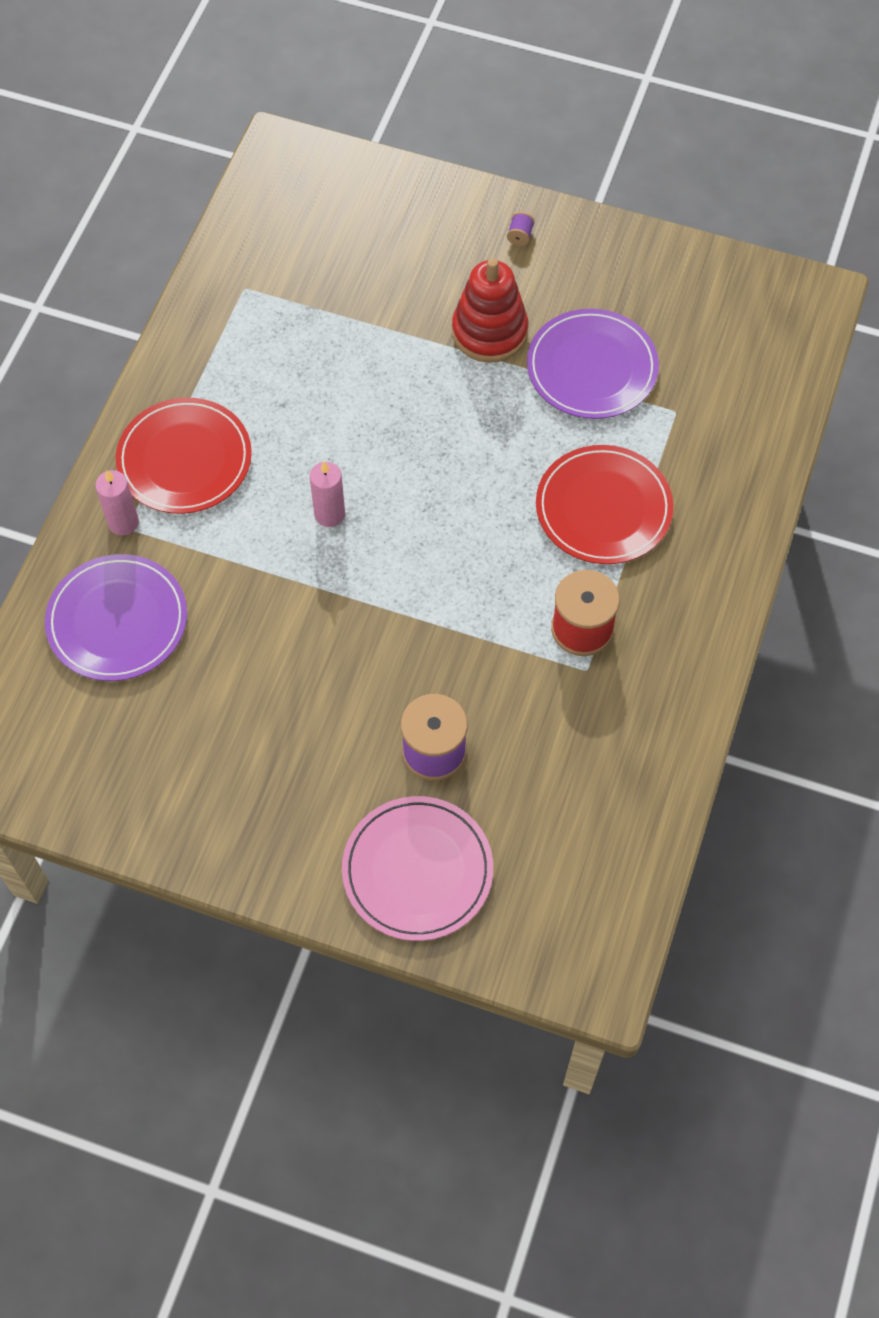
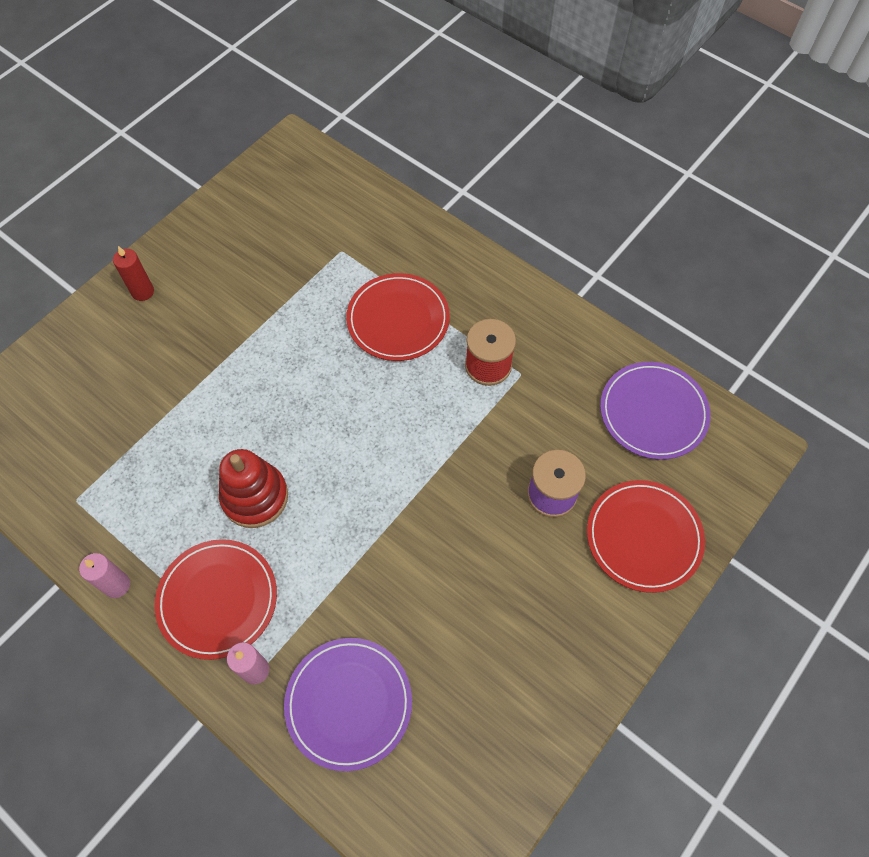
camera: 70 degrees left, 0 degrees up
pink candle [310,462,345,527] -> pink candle moved to [79,553,130,598]
pink plate [342,796,493,941] -> red plate [587,480,705,593]
red stacking toy [452,258,528,363] -> red stacking toy moved to [219,449,288,528]
purple spool [507,212,534,246] -> red candle [113,246,154,301]
purple plate [527,309,659,419] -> purple plate moved to [600,362,711,460]

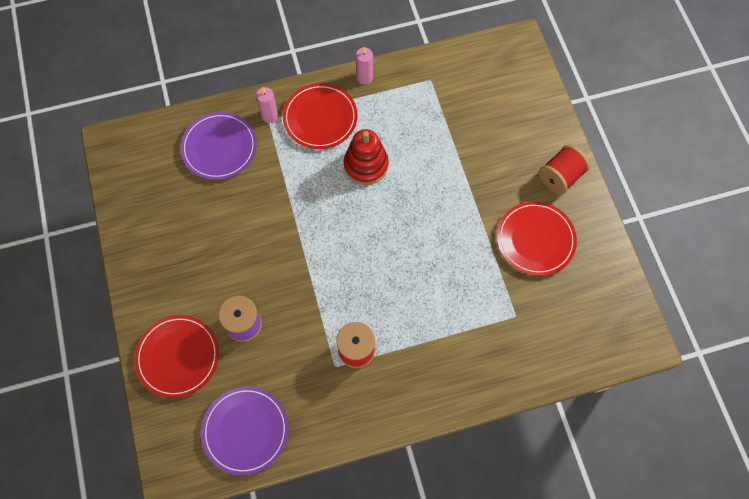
camera: 125 degrees right, 5 degrees up
red candle [113,246,154,301] -> red spool [539,145,590,194]
red plate [346,273,450,361] -> red plate moved to [497,201,577,276]

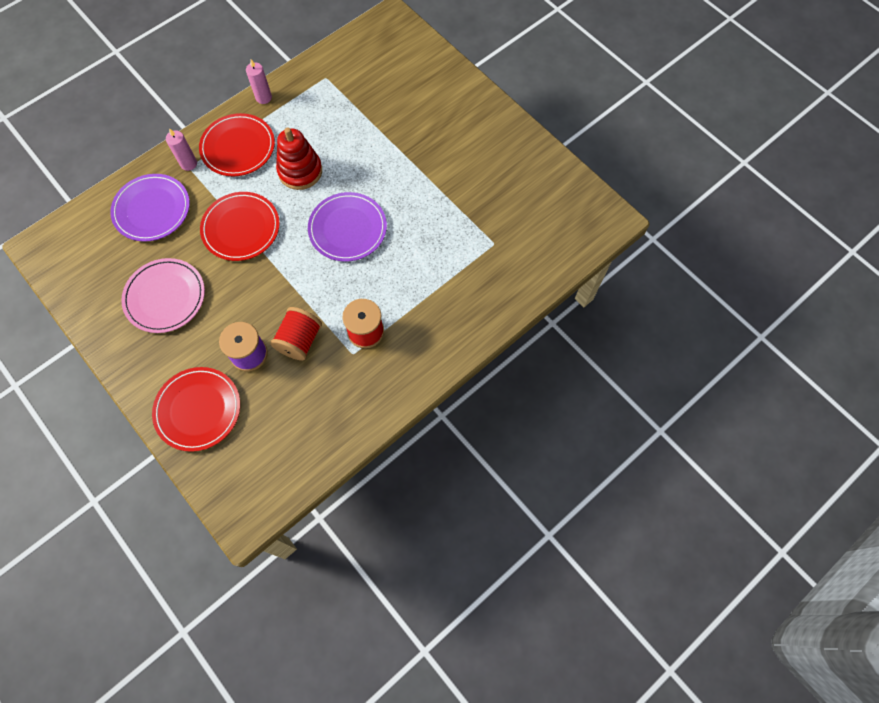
camera: 25 degrees left, 0 degrees up
purple plate [201,387,288,475] -> purple plate moved to [308,192,387,262]
red plate [497,201,577,276] -> red plate moved to [200,192,280,261]
red spool [539,145,590,194] -> red spool moved to [270,307,322,361]
none -> pink plate [121,258,205,333]

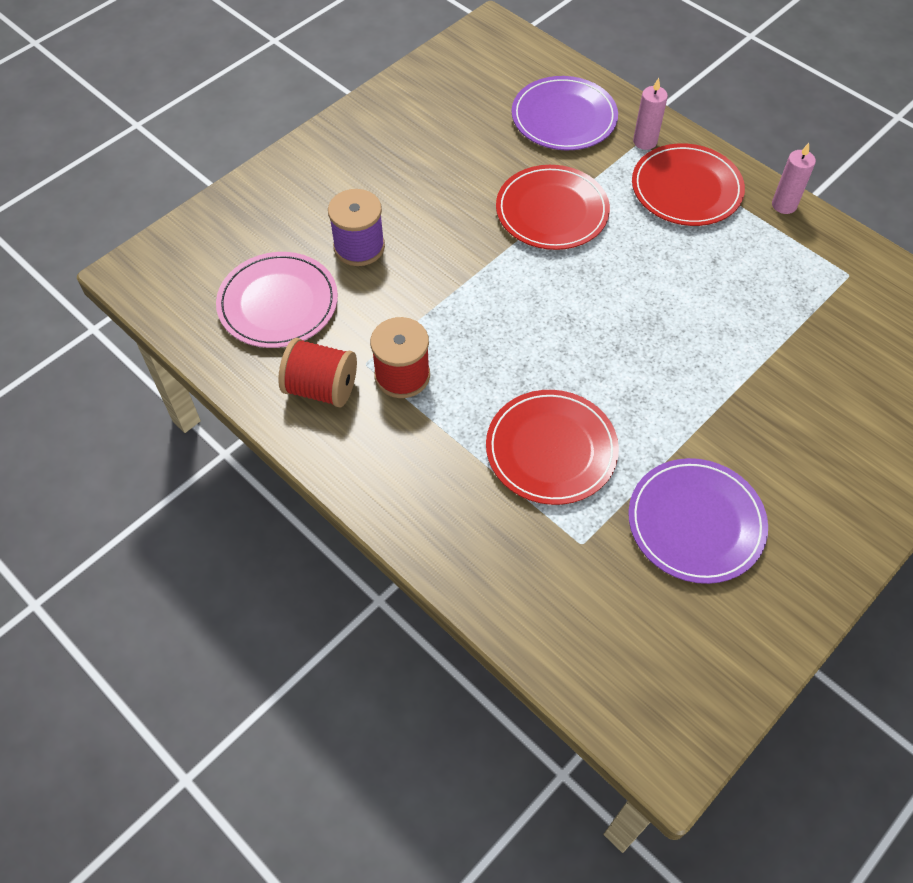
camera: 85 degrees right, 10 degrees down
pink plate [121,258,205,333] -> pink plate moved to [216,252,338,348]
red plate [152,367,240,452] -> red plate moved to [486,390,619,505]
red spool [270,307,322,361] -> red spool moved to [278,338,357,408]
red stacking toy [276,127,322,190] -> none
purple plate [308,192,387,262] -> purple plate moved to [628,458,768,584]

